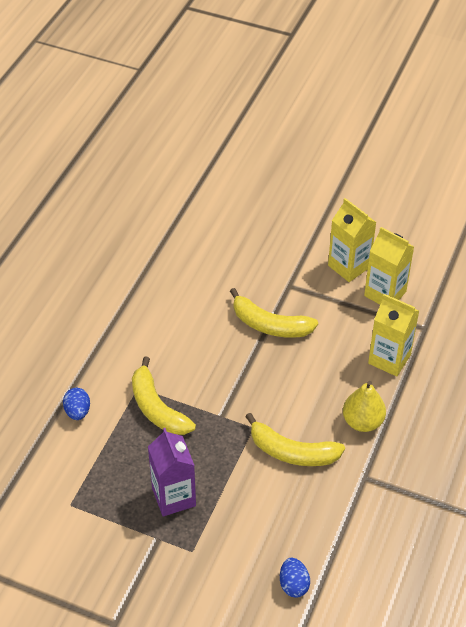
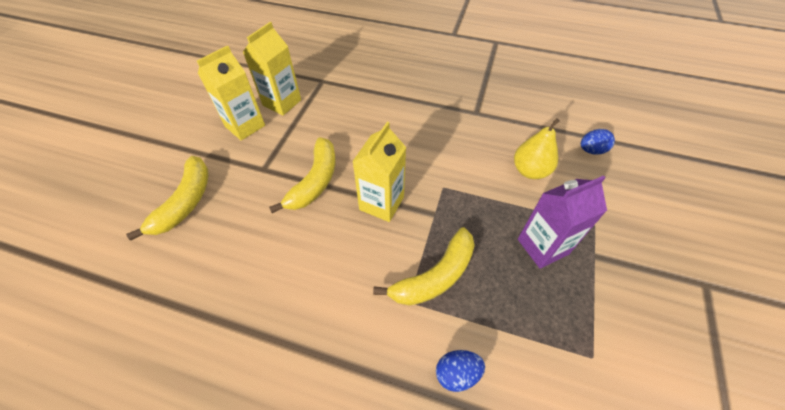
camera: 95 degrees left, 5 degrees up
yellow banana [245,413,345,466] -> yellow banana moved to [126,156,208,240]
yellow pear [343,381,386,432] -> yellow pear moved to [514,118,560,179]
yellow carton [368,294,419,377] -> yellow carton moved to [352,122,406,222]

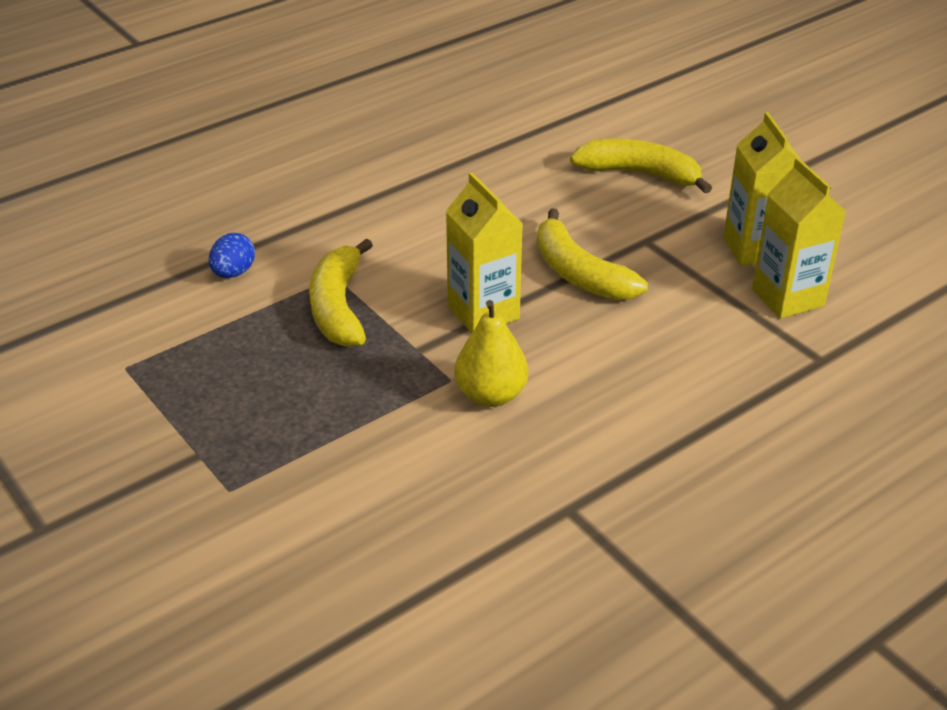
camera: 125 degrees right, 15 degrees down
yellow banana [126,156,208,240] -> yellow banana turned 150 degrees clockwise [570,138,712,194]
yellow pear [514,118,560,179] -> yellow pear moved to [454,300,528,407]
purple carton [518,175,607,269] -> none
blue egg [581,129,615,155] -> none

